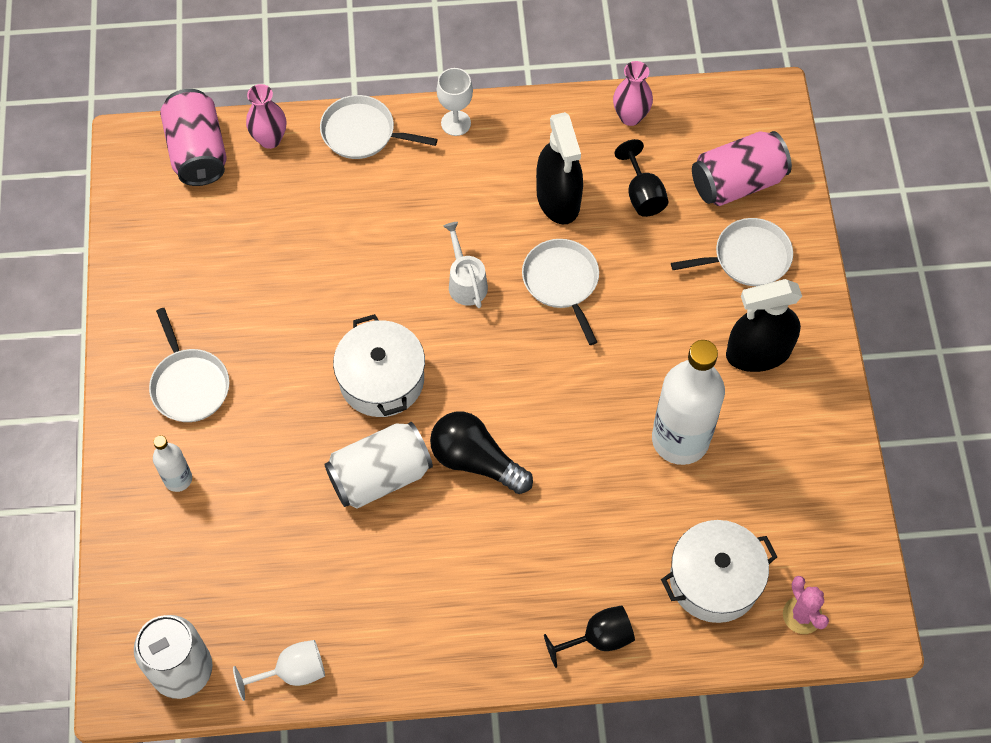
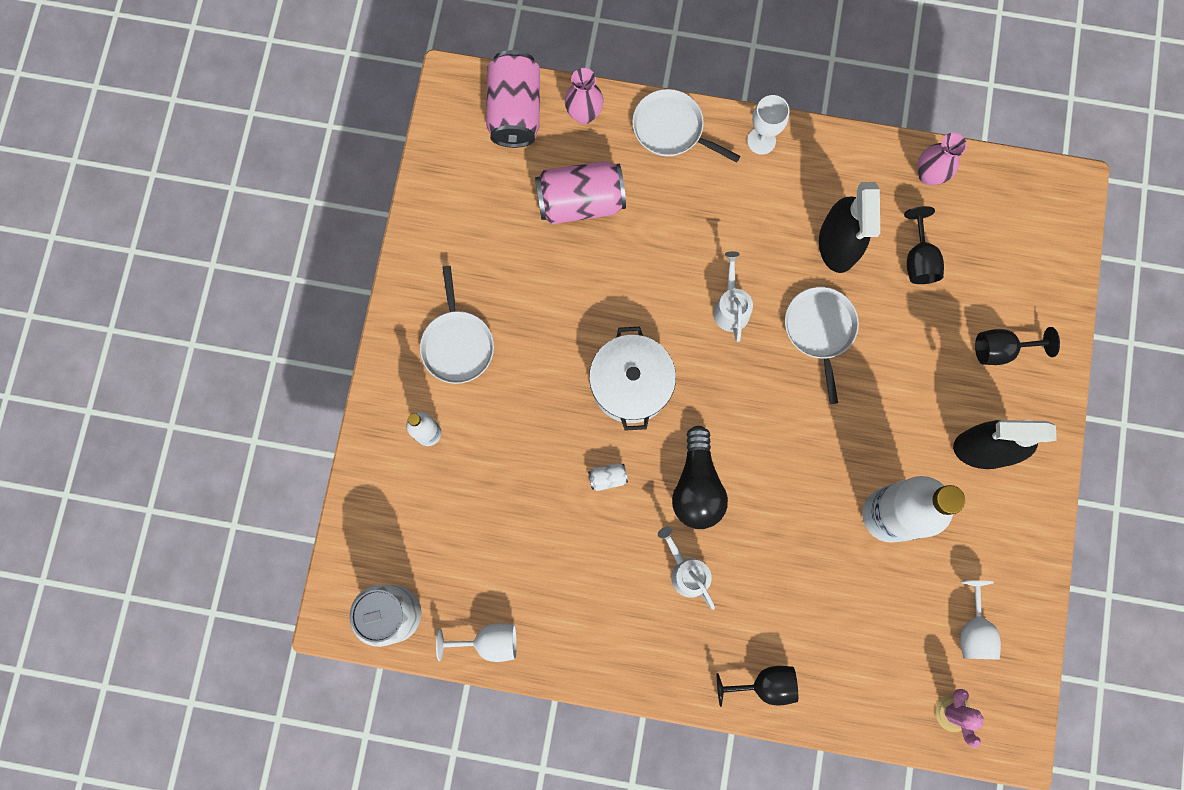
camera: 15 degrees right, 15 degrees up
white can [324,422,433,508] -> white can [588,463,628,491], size x0.42
black light bulb [430,412,533,494] -> black light bulb turned 135 degrees counterclockwise [672,426,728,529]
white pot [661,520,777,623] -> none
white pan [671,218,793,286] -> black goblet [975,327,1060,365]
pink can [692,131,792,206] -> pink can moved to [535,161,626,224]
none -> white watering can [658,527,715,610]
none -> white goblet [960,580,1001,660]

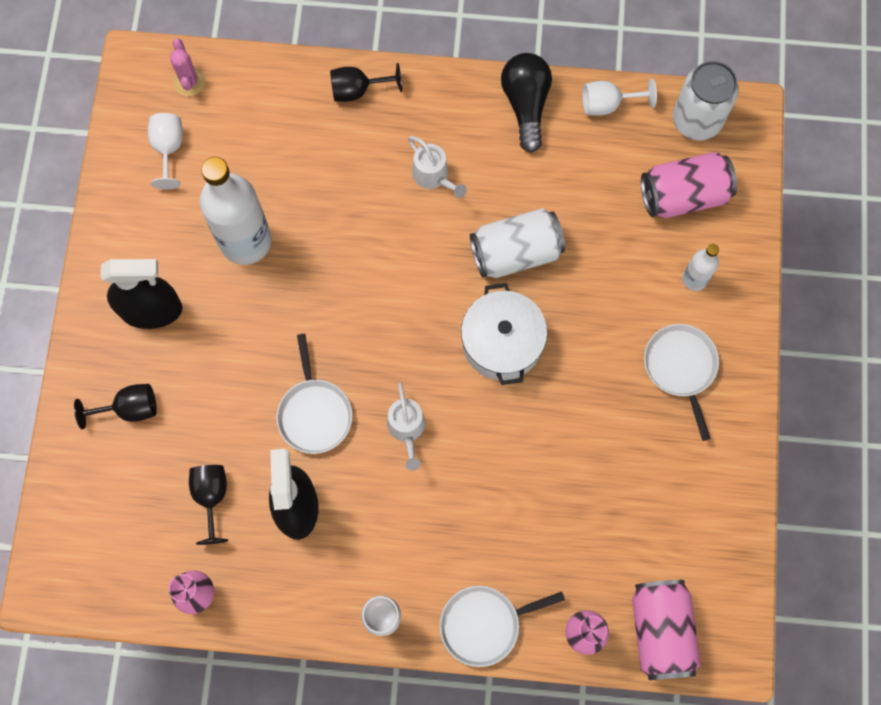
camera: 175 degrees right, 5 degrees down
pink can [535,161,626,224] -> pink can moved to [641,152,737,218]
white can [588,463,628,491] -> white can [470,208,565,278], size x2.41
white pan [632,89,740,163] -> white pan turned 135 degrees clockwise [440,586,565,667]
black light bulb [672,426,728,529] -> black light bulb moved to [501,53,552,153]

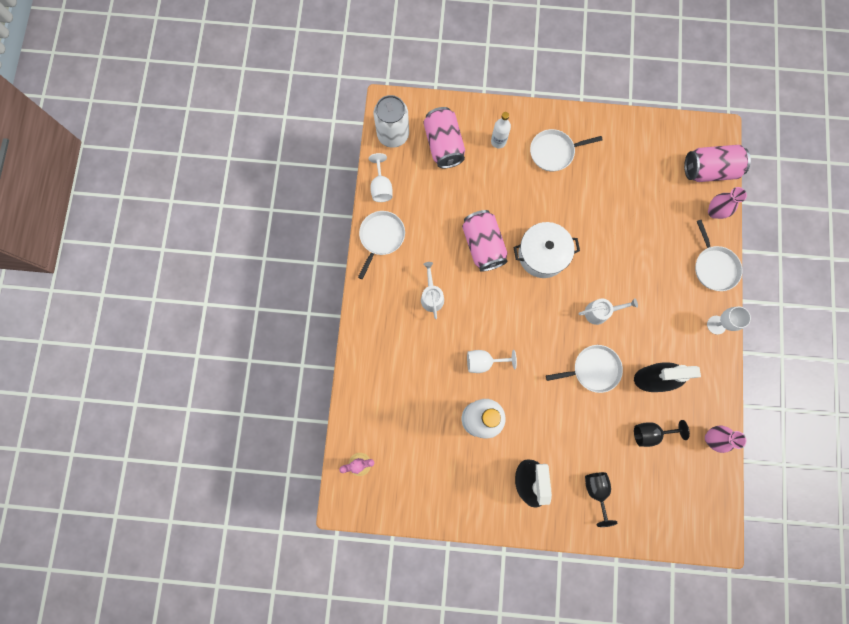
camera: 90 degrees left, 5 degrees up
white goblet [148,113,183,190] -> white goblet moved to [467,350,517,373]
black goblet [330,63,402,102] -> none
white watering can [408,136,467,198] -> white watering can turned 60 degrees counterclockwise [421,262,444,319]
white can [470,208,565,278] -> pink can [462,210,508,272]
black light bulb [501,53,552,153] -> white pan [358,211,405,279]

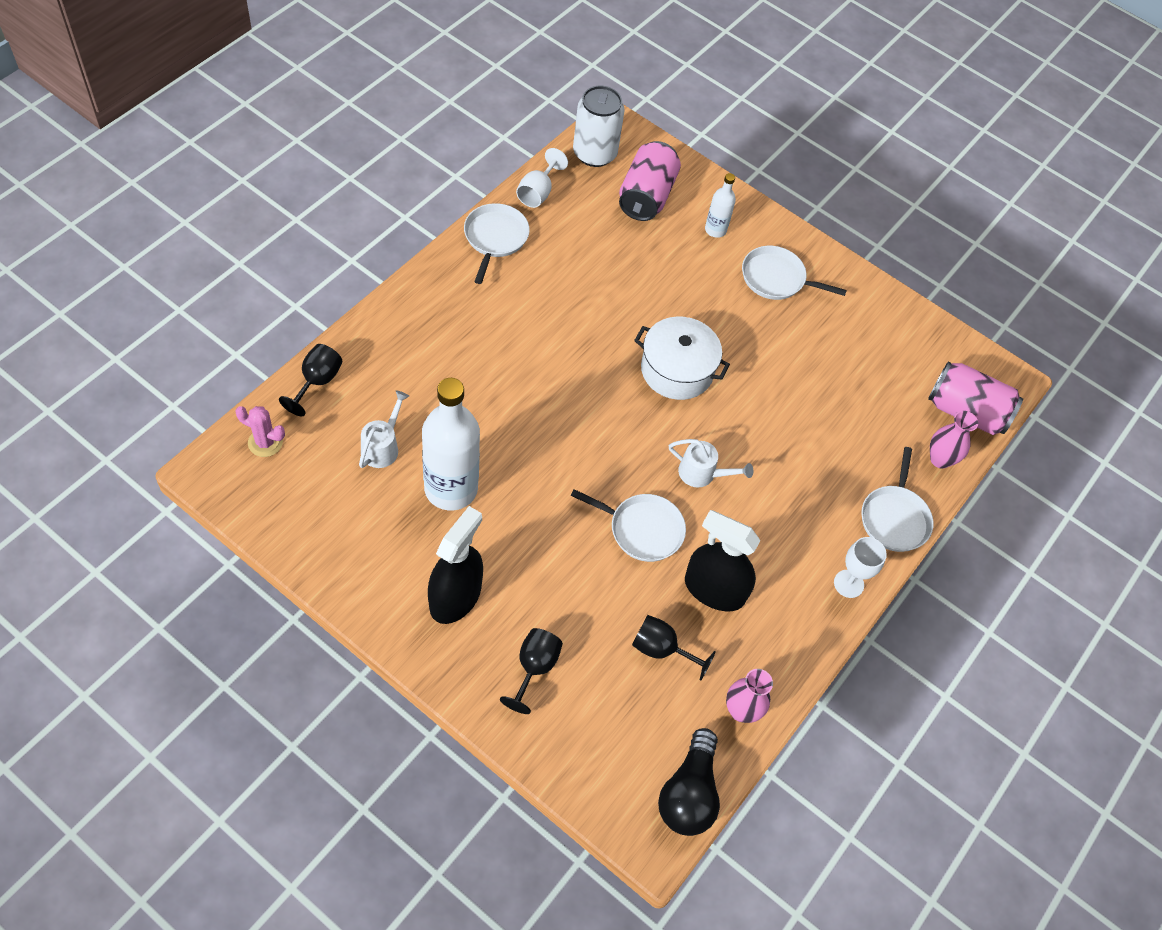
camera: 25 degrees right, 20 degrees down
white pan [358,211,405,279] -> white pan turned 45 degrees counterclockwise [464,203,530,284]
white watering can [421,262,444,319] -> white watering can moved to [359,391,409,468]
pink can [462,210,508,272] -> none
white goblet [467,350,517,373] -> none
none -> black goblet [279,344,343,416]
none -> black light bulb [658,728,720,836]

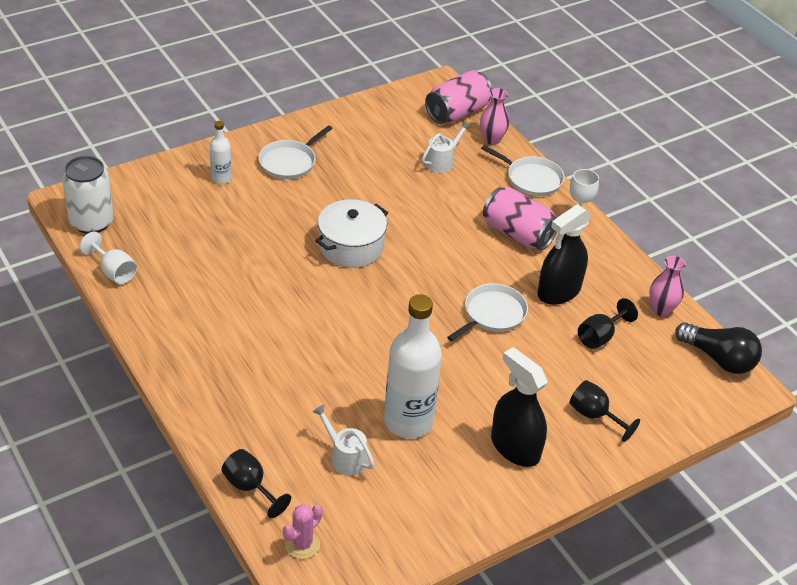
camera: 65 degrees left, 15 degrees down
white pan [464,203,530,284] -> none
pink can [619,141,681,221] -> pink can moved to [483,186,557,251]
white watering can [669,439,753,488] -> white watering can moved to [422,121,471,173]

